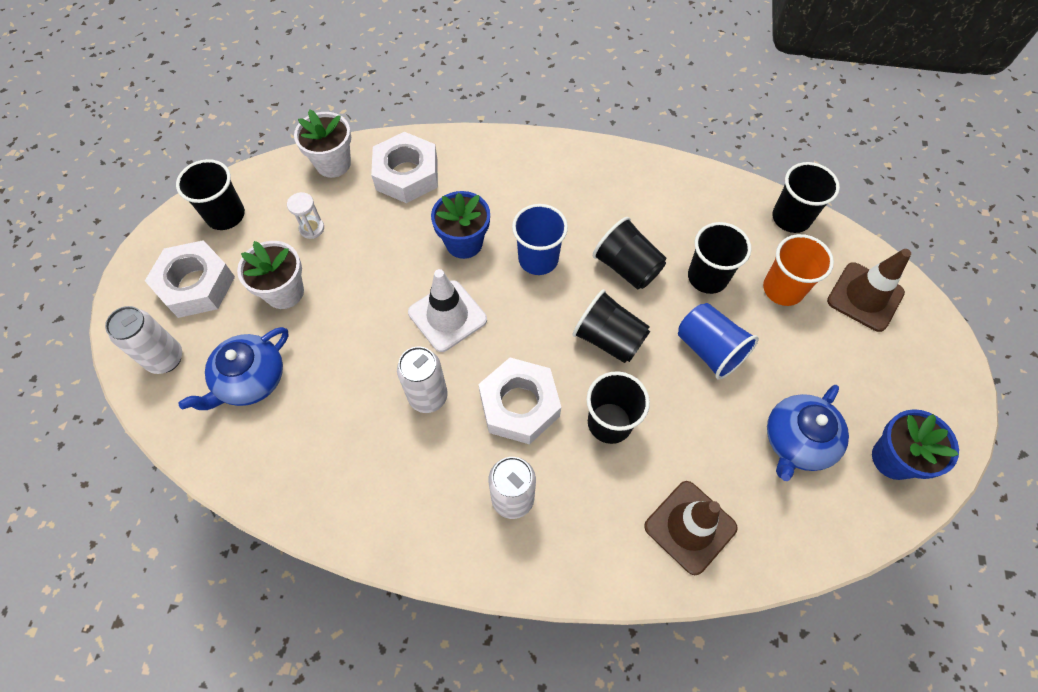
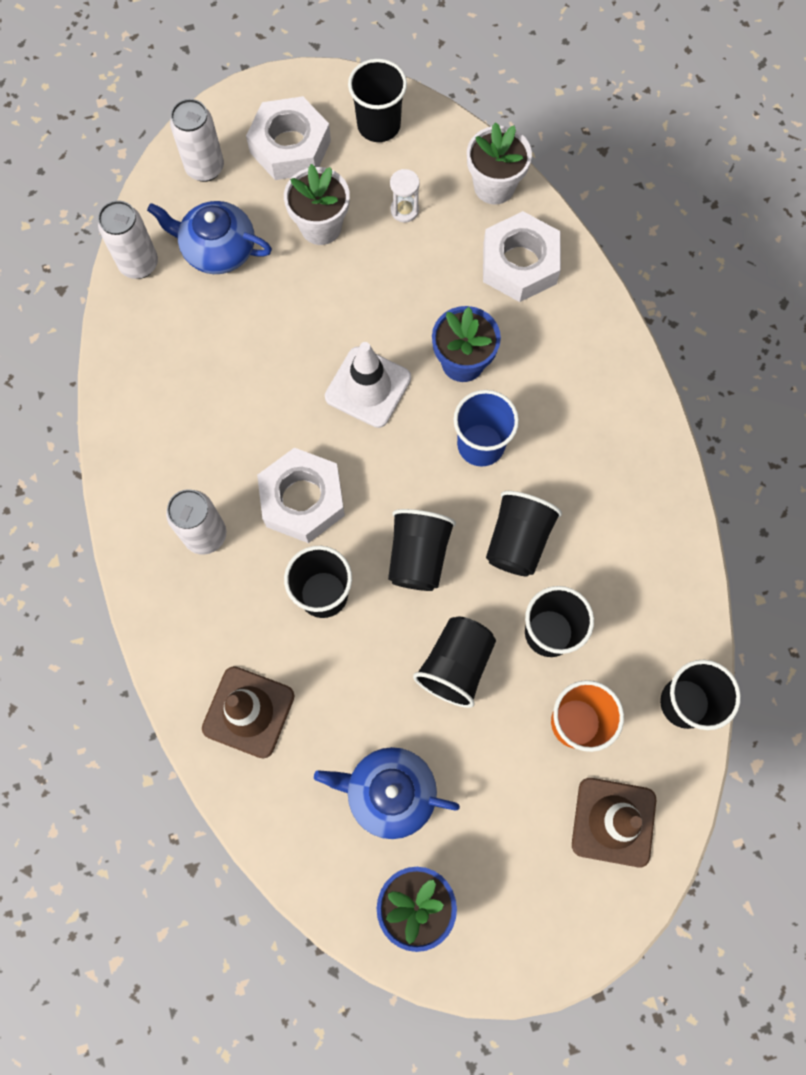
camera: 65 degrees right, 10 degrees up
white can [397,347,448,413] -> white can moved to [98,200,158,279]
blue cup [678,303,759,379] -> black cup [413,617,496,708]

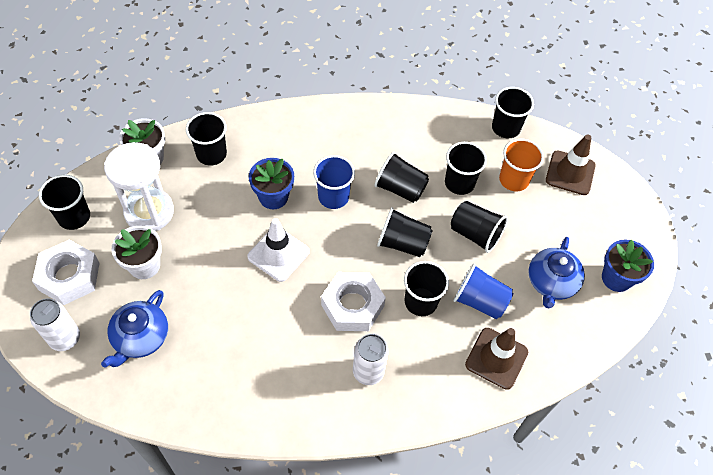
camera: 85 degrees left, 15 degrees down
white can [98,200,158,279] -> none
white hourglass [390,169,420,222] -> white hourglass [104,142,174,231], size x2.43
white nut [483,211,561,302] -> black cup [186,112,227,166]
none -> blue cup [453,263,513,319]

